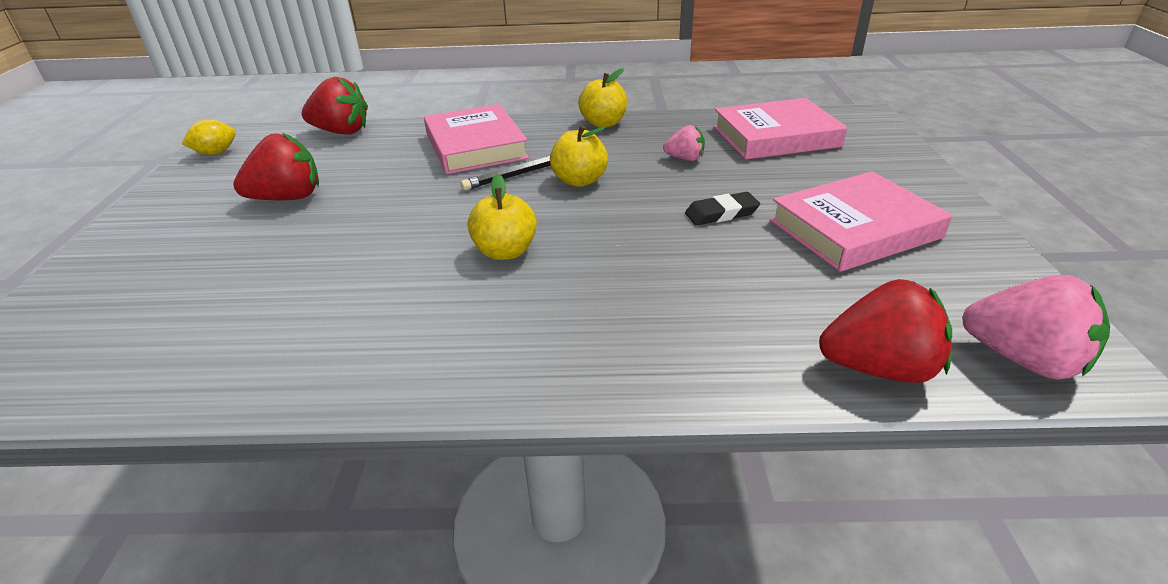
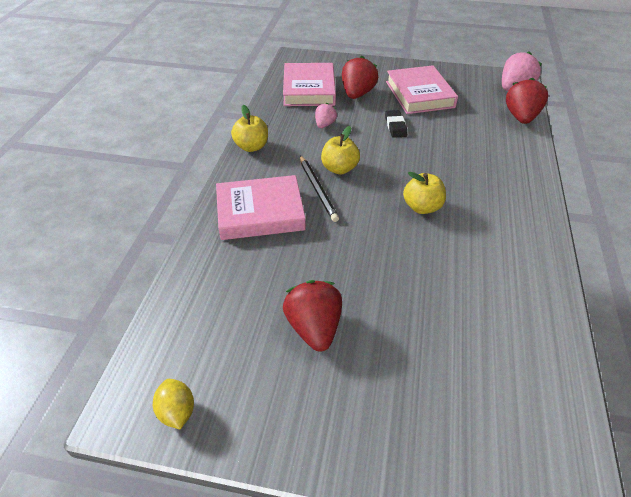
camera: 80 degrees left, 10 degrees up
red strawberry [302,77,368,135] -> red strawberry moved to [342,56,378,99]

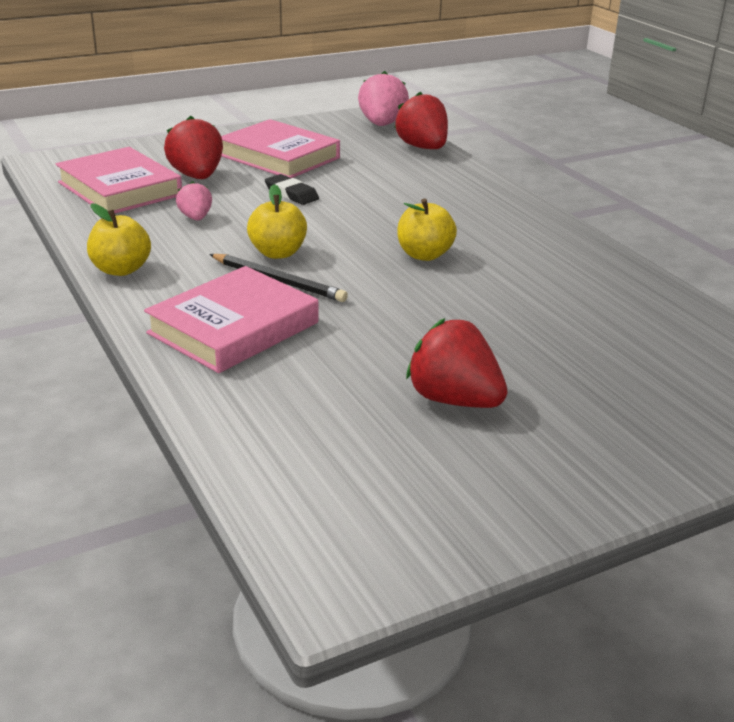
camera: 40 degrees left, 15 degrees down
yellow lemon [153,379,194,429] -> none

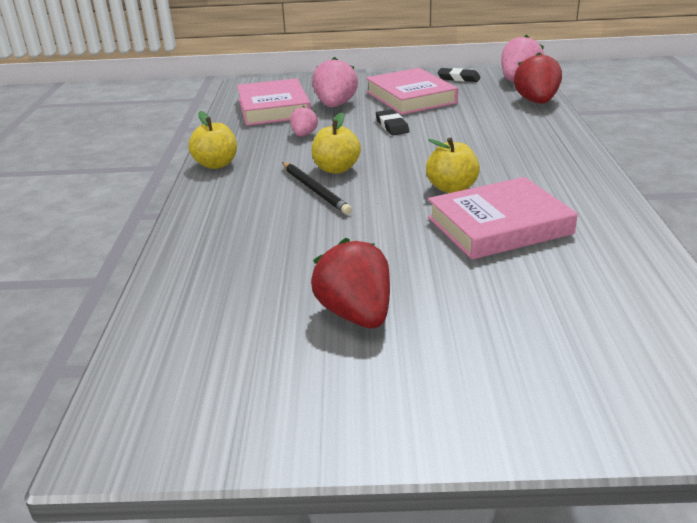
camera: 30 degrees right, 0 degrees up
pink book [144,266,318,373] -> pink book moved to [428,177,578,260]
red strawberry [164,116,223,179] -> pink strawberry [312,57,358,107]
none -> black eraser [437,68,481,82]

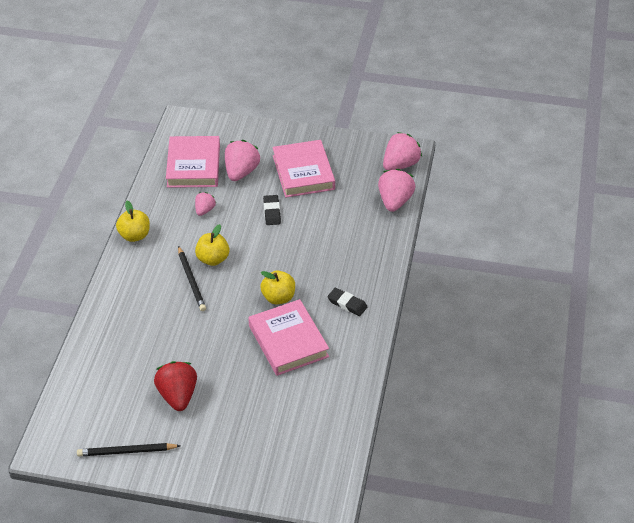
camera: 10 degrees right, 15 degrees up
pink book [428,177,578,260] -> pink book turned 75 degrees clockwise [248,299,329,376]
black eraser [437,68,481,82] -> black eraser moved to [327,288,368,316]
red strawberry [514,52,562,104] -> pink strawberry [378,169,416,212]
none -> black pencil [77,443,181,456]

